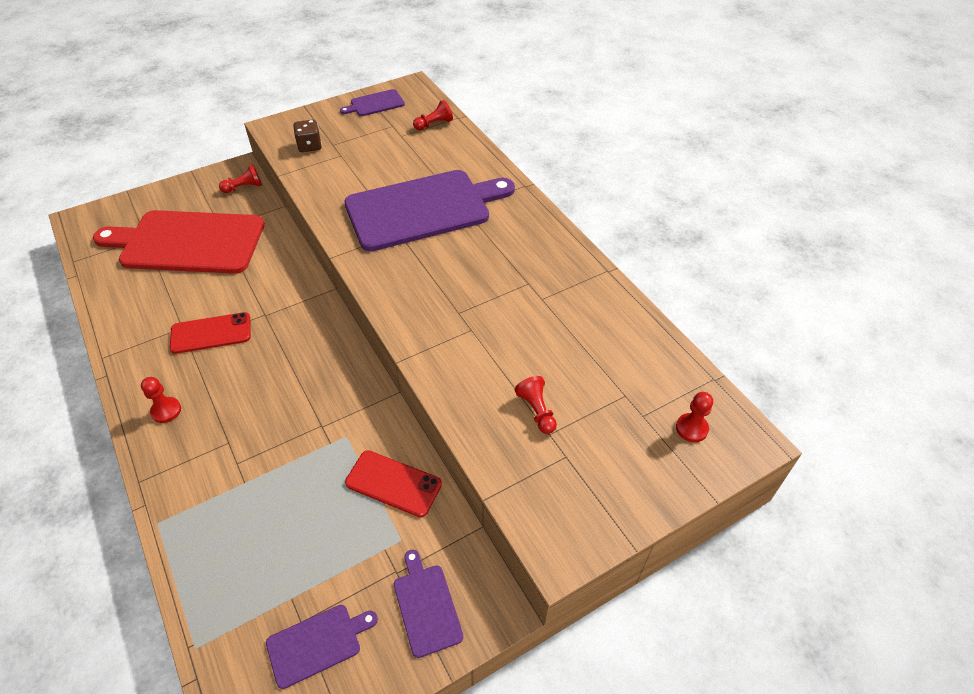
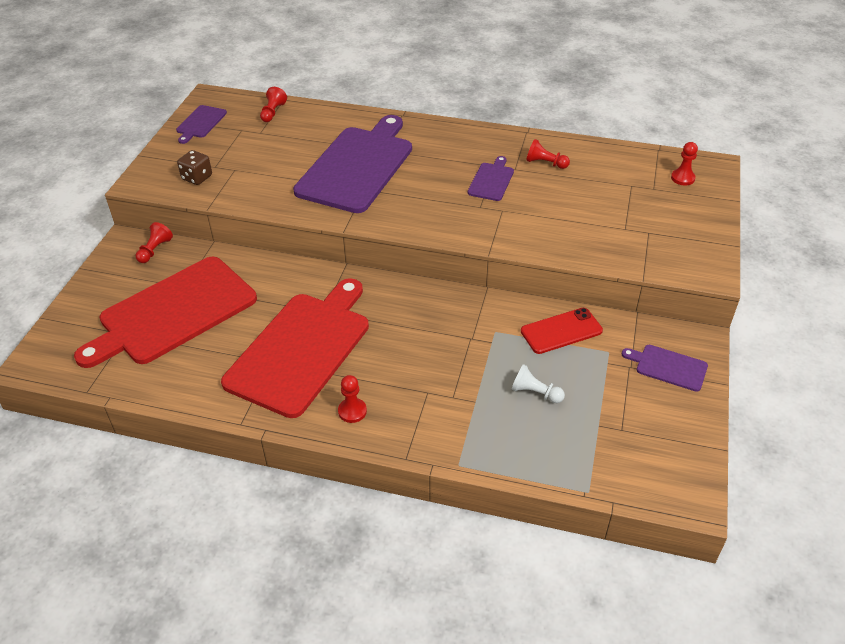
camera: 45 degrees left, 5 degrees down
red phone [170,312,251,354] -> red cutting board [221,278,369,418]
purple cutting board [266,605,378,689] -> purple cutting board moved to [468,156,514,201]
red pawn [515,376,557,434] -> red pawn moved to [526,139,570,169]
none -> white pawn [511,364,565,403]

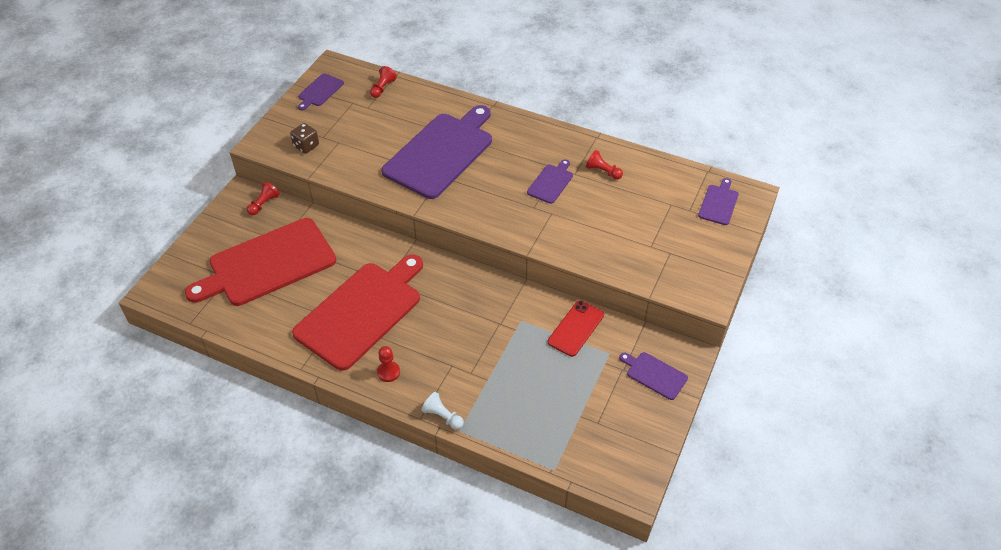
camera: 10 degrees right, 5 degrees up
white pawn [511,364,565,403] -> white pawn moved to [421,392,464,430]
red phone [521,308,603,354] -> red phone turned 45 degrees counterclockwise [548,300,604,357]
red pawn [671,142,698,185] -> purple cutting board [698,178,739,225]

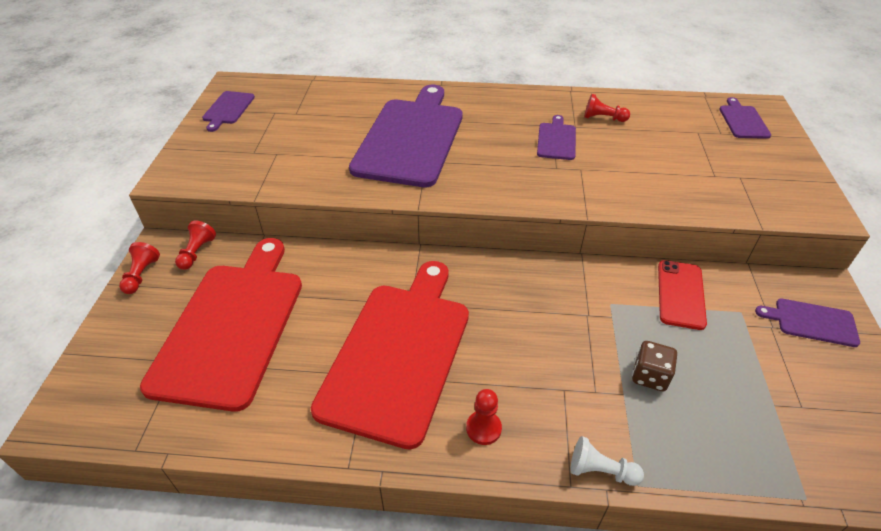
camera: 20 degrees left, 5 degrees down
red cutting board [185,218,336,306] -> red cutting board turned 150 degrees clockwise [140,238,302,412]
brown dice [290,123,319,154] -> brown dice moved to [632,341,677,391]
red pawn [370,66,397,98] -> red pawn moved to [119,242,160,294]

